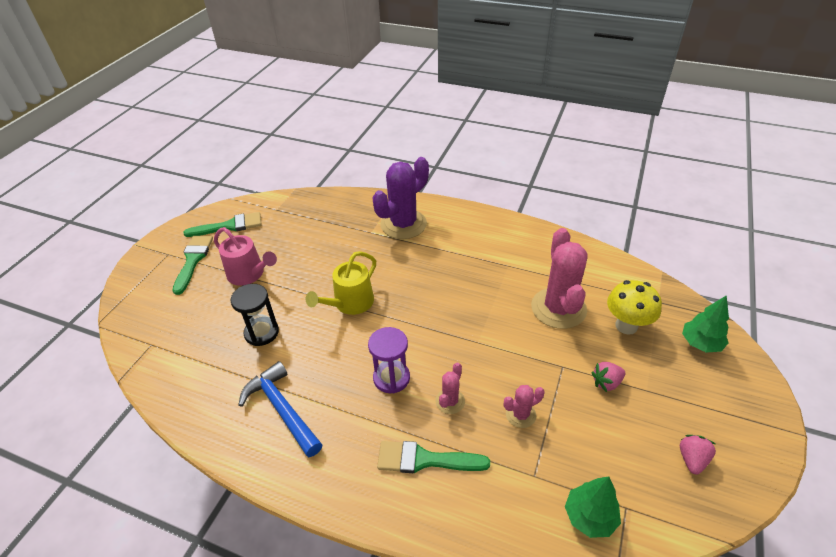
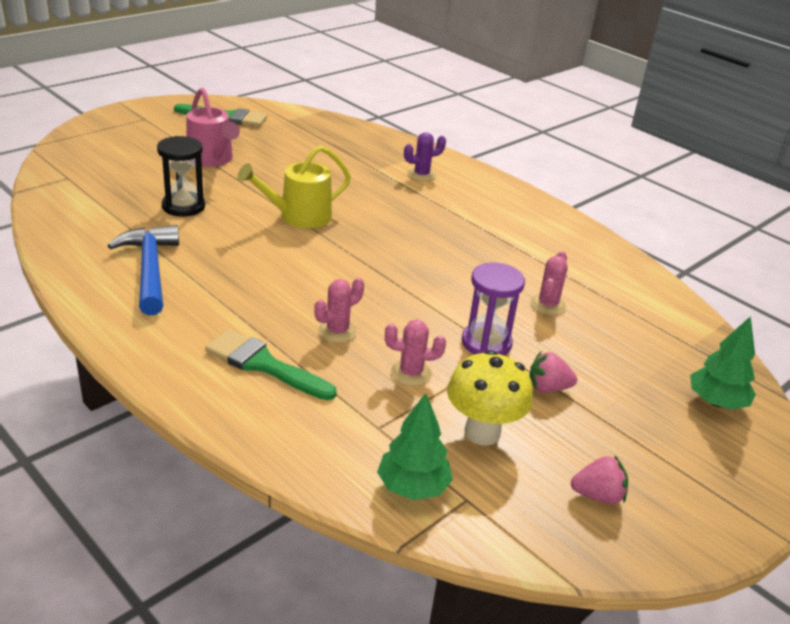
camera: 20 degrees right, 10 degrees down
green brush [172,236,213,295] -> none
purple hourglass [368,327,410,393] -> purple hourglass moved to [462,263,525,355]
purple cactus [372,157,429,239] -> purple cactus [404,132,446,181], size x0.47
pink cactus [531,228,588,329] -> pink cactus [530,251,568,315], size x0.47
yellow mushroom [607,280,662,335] -> yellow mushroom moved to [447,350,533,445]
pink strawberry [680,435,716,474] -> pink strawberry turned 45 degrees clockwise [571,456,628,504]

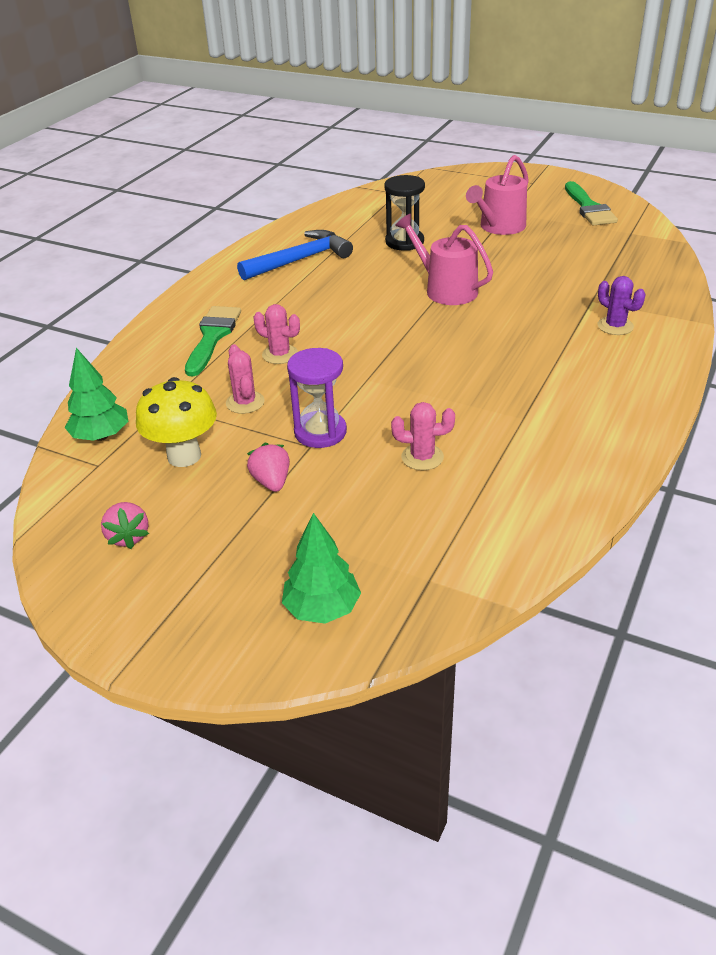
camera: 75 degrees right, 5 degrees up
yellow watering can [237,146,351,228] -> pink watering can [395,214,493,305]

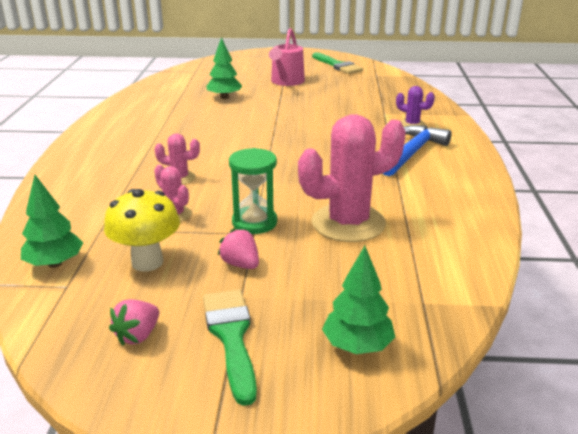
camera: 25 degrees left, 10 degrees down
pink strawberry [101,502,149,549] -> pink strawberry turned 75 degrees clockwise [109,299,159,346]
green brush [185,306,241,376] -> green brush moved to [203,290,257,406]
blue hammer [237,230,353,280] -> blue hammer moved to [383,125,452,176]
purple hourglass [287,348,347,448] -> green hourglass [229,148,277,234]
black hourglass [384,175,425,251] -> green tree [206,37,242,99]
pink cactus [391,402,455,470] -> pink cactus [298,114,406,242], size x2.11
pink watering can [395,214,493,305] -> none

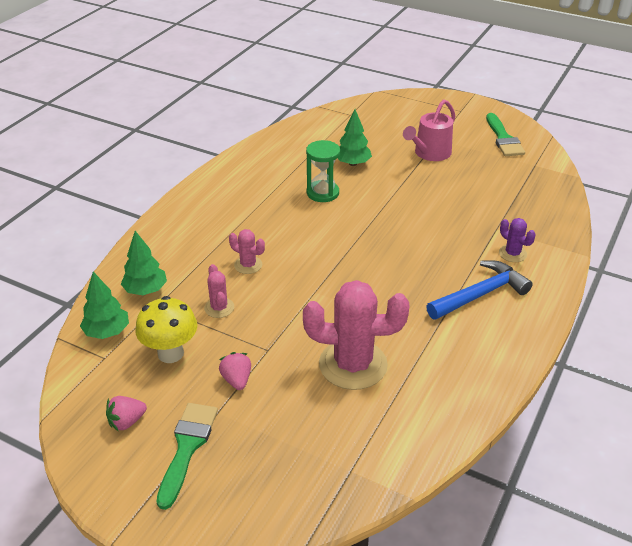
camera: 25 degrees right, 10 degrees up
green hourglass [229,148,277,234] -> green hourglass moved to [306,140,340,202]
green tree [322,246,395,354] -> green tree moved to [121,231,167,295]

